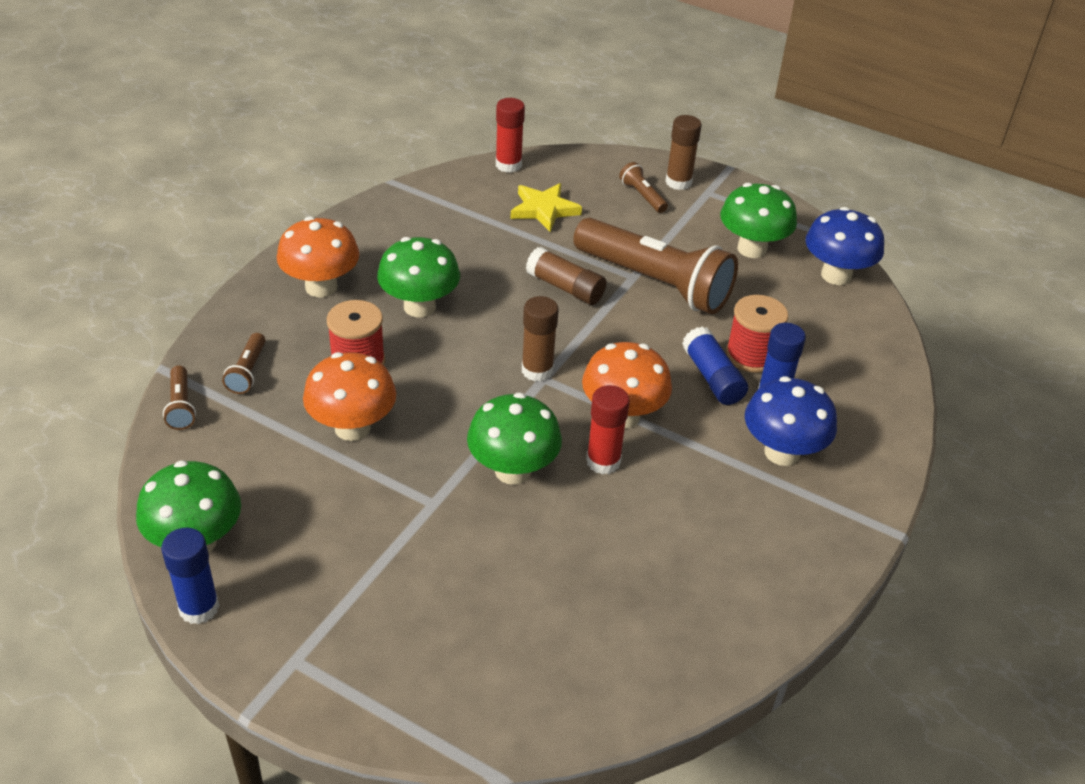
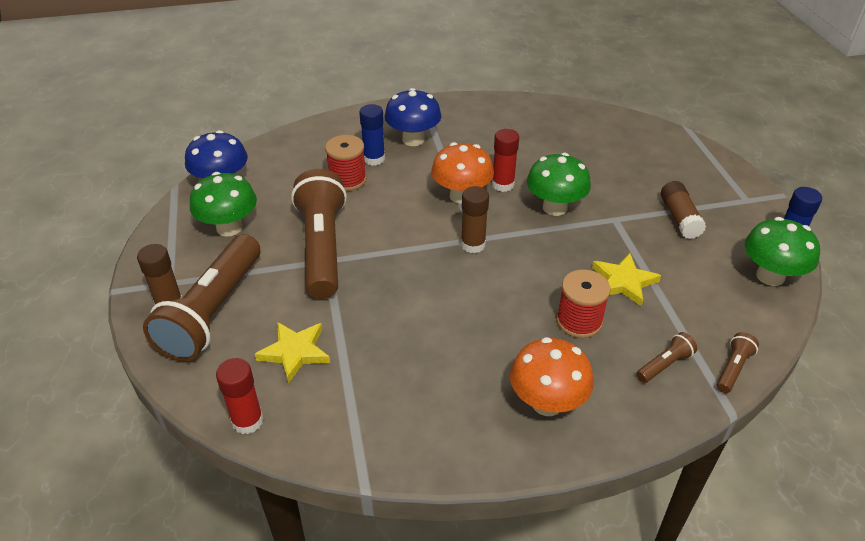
camera: 130 degrees left, 0 degrees up
orange mushroom [303,352,396,441] -> yellow star [592,253,661,307]
green mushroom [377,237,460,318] -> none
brown glue stick [526,247,606,305] -> brown glue stick moved to [661,181,706,239]
brown flashlight [619,162,668,213] -> brown flashlight [143,234,260,362], size x2.43
blue glue stick [682,326,748,405] -> none

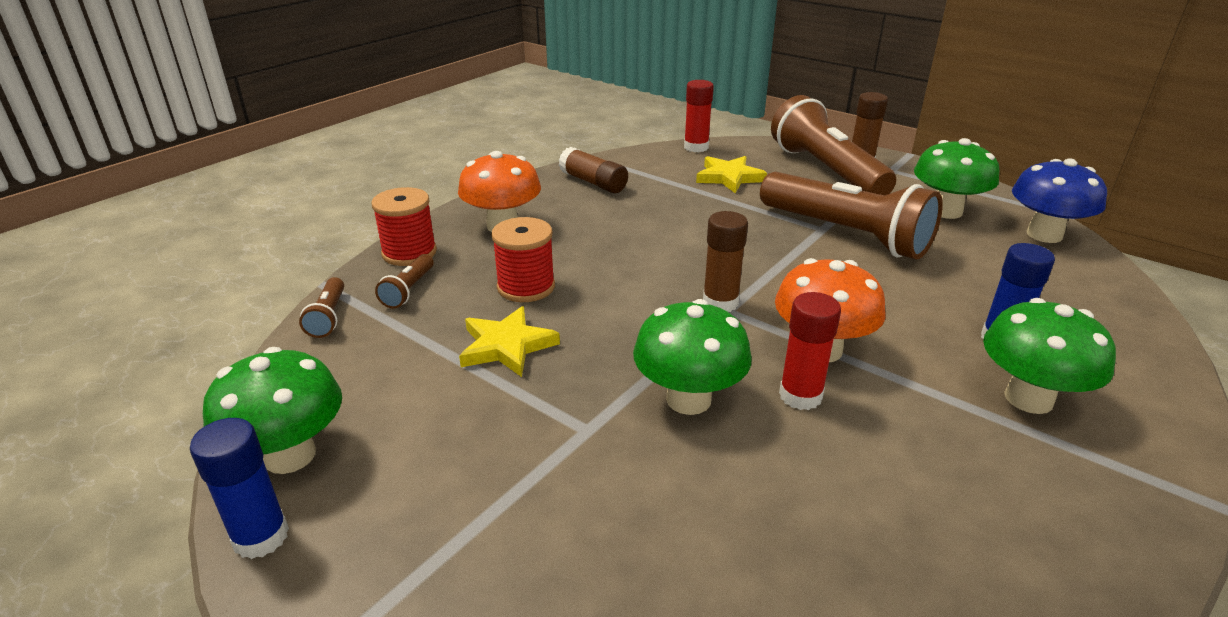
camera: 140 degrees right, 10 degrees down
red spool [325,135,367,191] -> red spool moved to [371,187,437,266]
blue mushroom [384,88,442,146] -> green mushroom [983,298,1116,414]
brown glue stick [661,181,706,239] -> brown glue stick moved to [559,147,628,193]

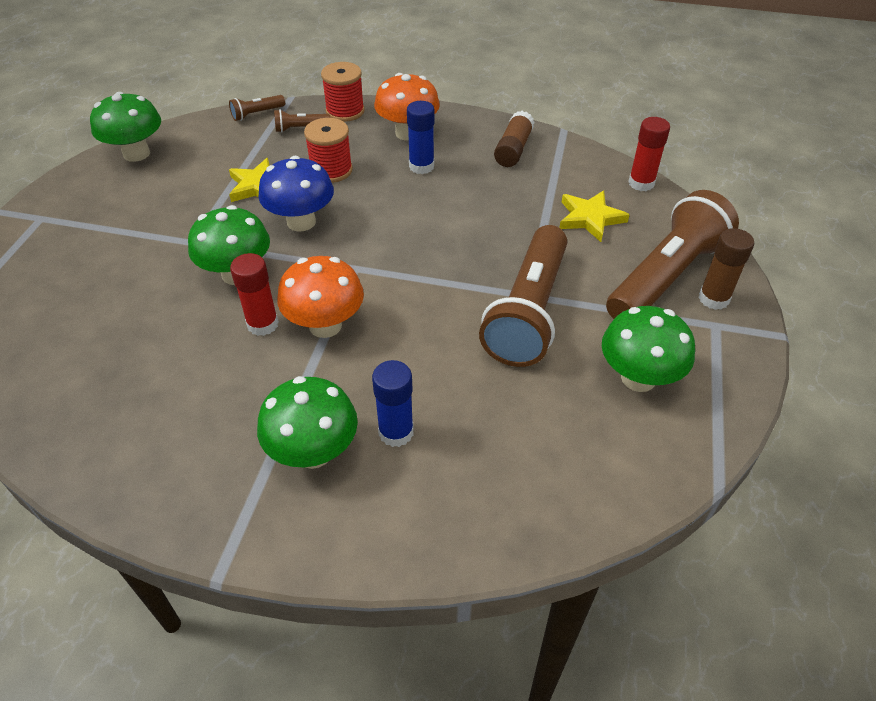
camera: 65 degrees right, 15 degrees up
blue glue stick [190,418,289,559] -> blue glue stick moved to [407,101,435,174]
brown glue stick [703,211,748,312] -> none
blue mushroom [1012,158,1107,243] -> blue mushroom moved to [258,156,334,232]

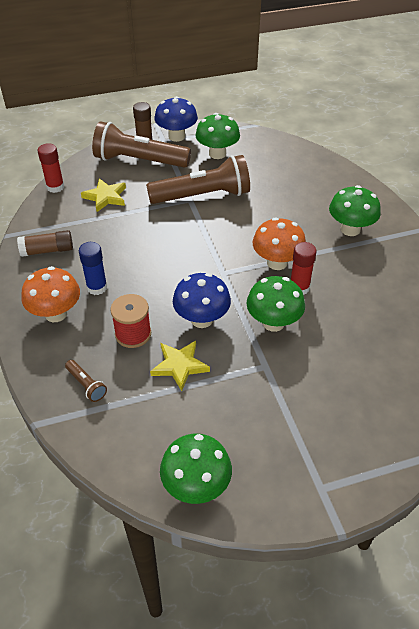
camera: 120 degrees left, 0 degrees up
brown flashlight [229,95,285,121] -> none
red spool [321,62,365,122] -> none
blue glue stick [372,360,414,447] -> none
none -> blue mushroom [154,96,198,142]

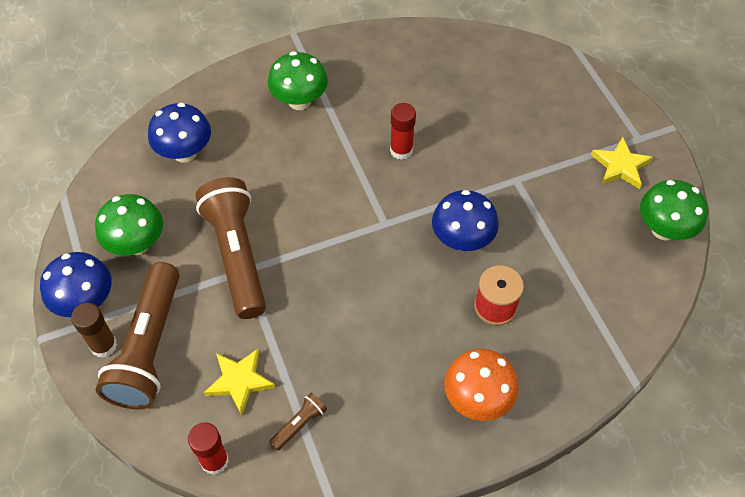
camera: 95 degrees left, 10 degrees up
brown glue stick [17,230,73,257] -> none
brown flashlight [65,360,107,402] -> brown flashlight moved to [269,393,327,451]
blue glue stick [79,242,107,295] -> none
yellow star [150,341,210,391] -> yellow star moved to [591,137,653,189]
green mushroom [246,276,305,332] -> none
orange mushroom [253,218,306,270] -> none
none -> blue mushroom [148,103,211,163]

